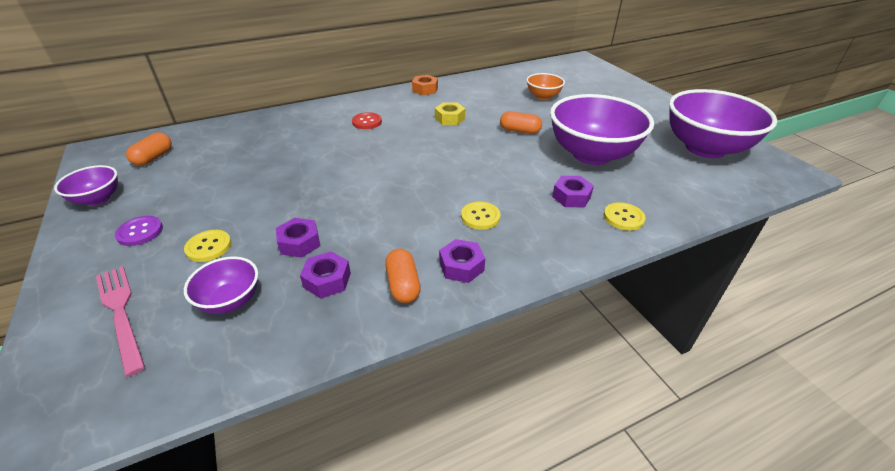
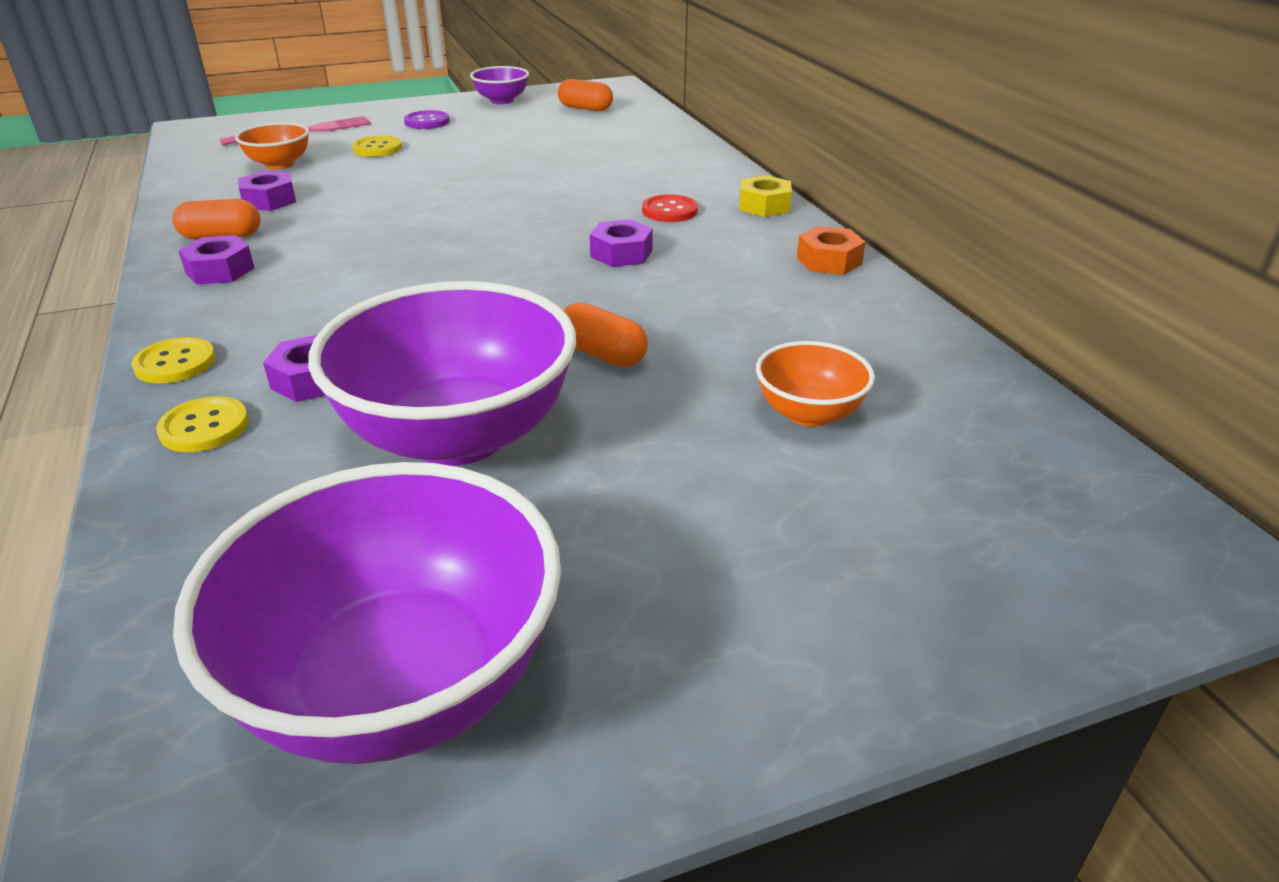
camera: 95 degrees right, 5 degrees down
purple bowl [184,257,258,314] -> orange bowl [235,122,309,169]
purple nut [276,218,320,258] -> purple nut moved to [590,219,653,267]
yellow nut [435,102,465,125] -> yellow nut moved to [739,175,792,217]
yellow button [461,202,501,230] -> yellow button moved to [131,337,215,384]
orange capsule [500,111,542,134] -> orange capsule turned 75 degrees counterclockwise [563,302,648,367]

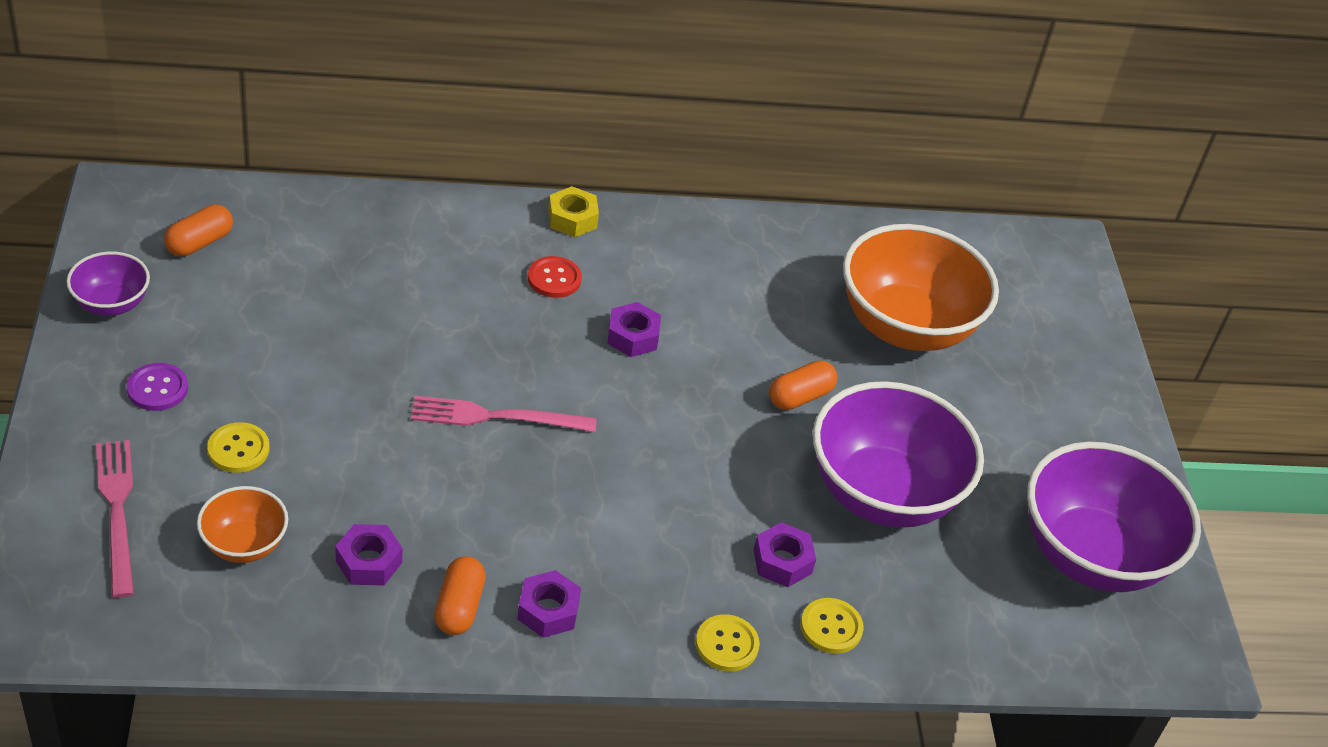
camera: 80 degrees left, 10 degrees up
orange bowl [756,341,875,427] -> orange bowl [843,224,999,351], size x2.08
orange nut [797,226,866,275] -> none
none -> pink fork [411,396,597,432]

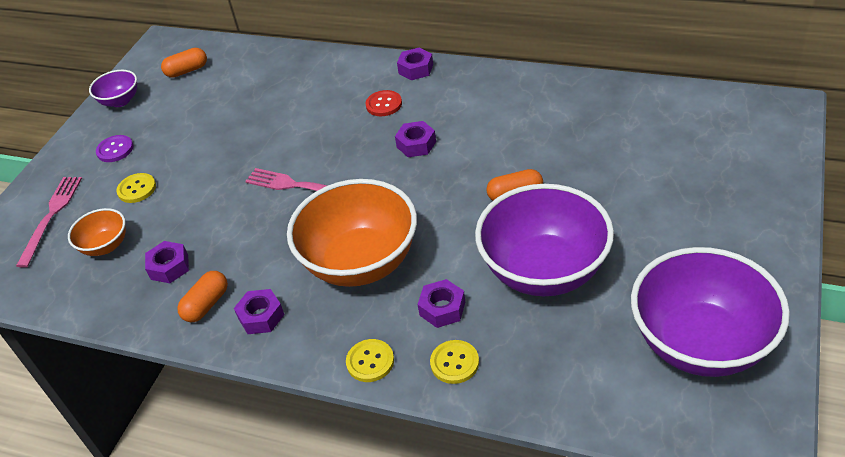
camera: 35 degrees right, 0 degrees up
yellow nut [548,186,599,237] -> purple nut [397,48,433,80]
orange bowl [843,224,999,351] -> orange bowl moved to [287,179,417,287]

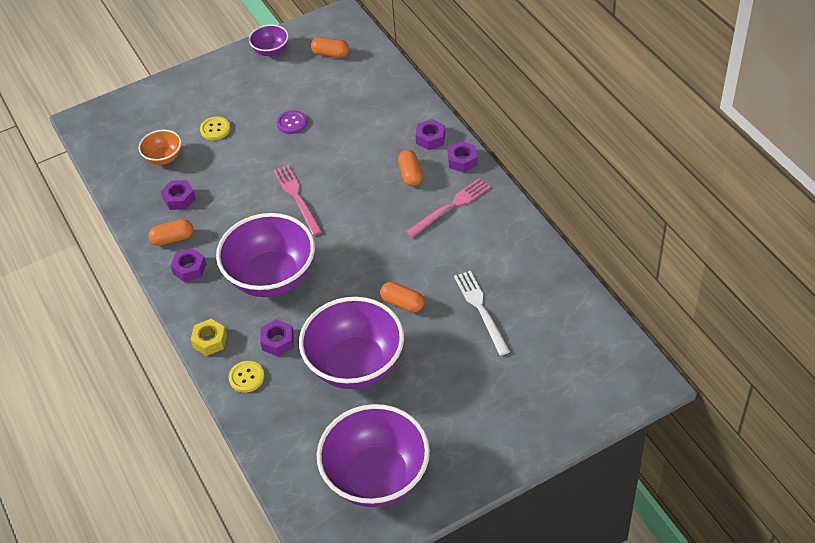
camera: 40 degrees right, 5 degrees up
pink fork [16,177,82,268] -> pink fork moved to [406,178,491,238]
purple button [96,135,133,162] -> purple button moved to [277,110,307,134]
orange bowl [287,179,417,287] -> purple bowl [216,213,315,297]
yellow button [346,339,394,382] -> yellow nut [191,319,227,356]
red button [365,90,402,116] -> orange capsule [398,150,423,186]
purple nut [395,121,436,157] -> purple nut moved to [416,119,445,150]
none -> white fork [454,271,510,356]

